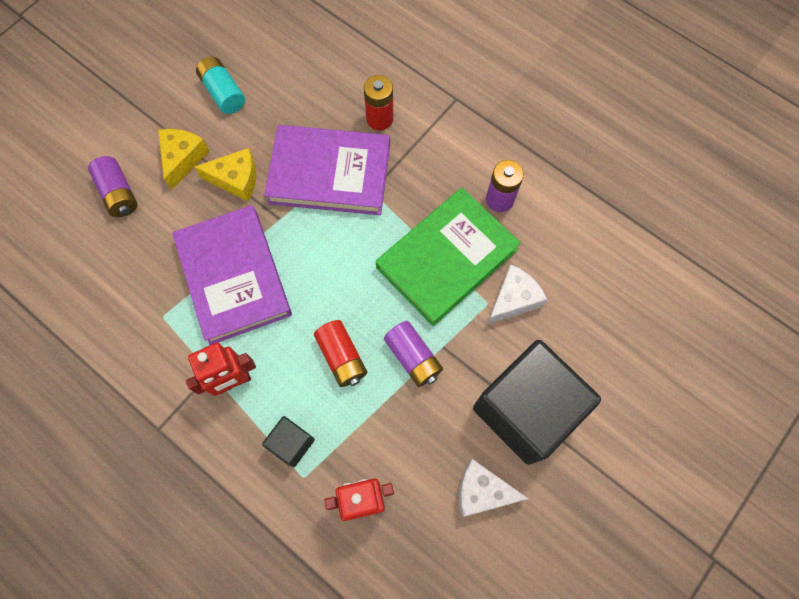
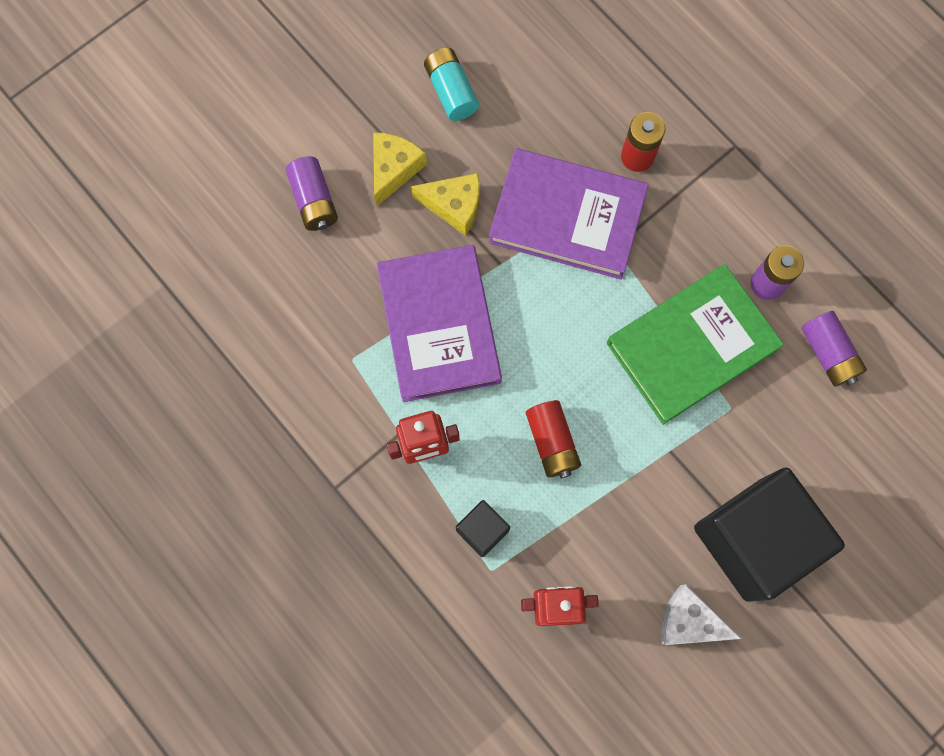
camera: 10 degrees right, 5 degrees up
purple battery [384,321,443,387] -> purple battery moved to [801,311,867,387]
white cheese [487,264,548,324] -> none

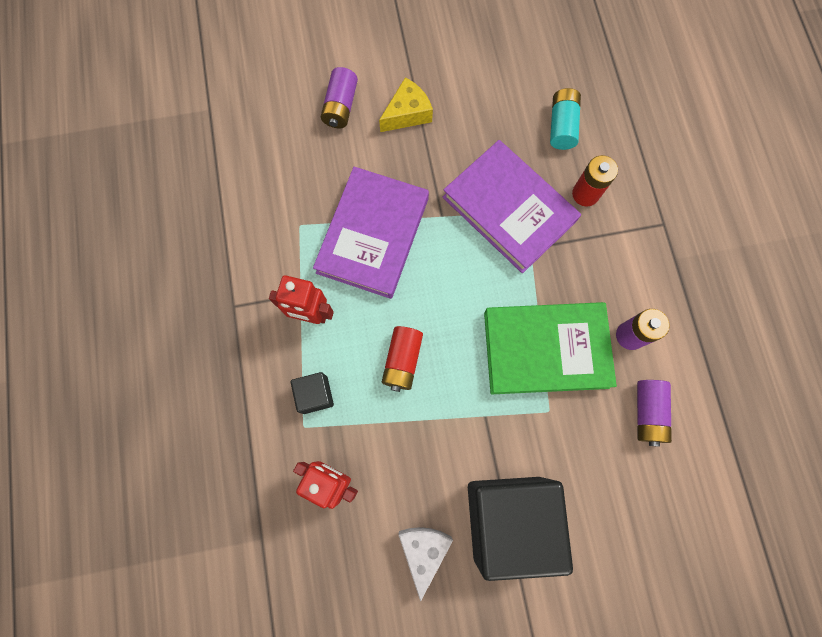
camera: 30 degrees right, 0 degrees up
yellow cheese [411,173,480,236] -> none
turquoise battery [424,48,479,121] -> turquoise battery moved to [550,88,581,150]
white cheese [661,584,741,645] -> white cheese turned 45 degrees clockwise [399,527,453,602]

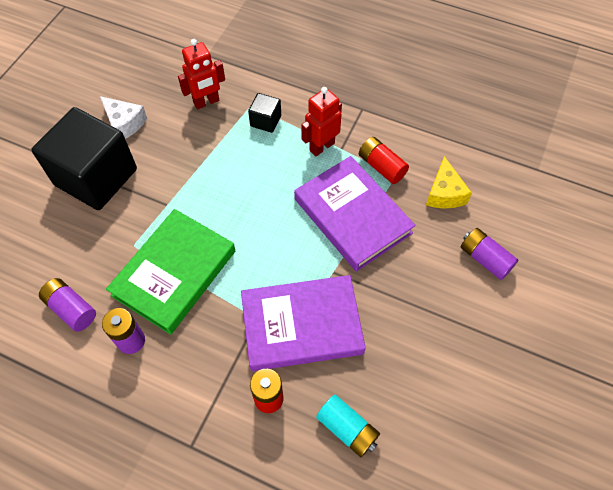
camera: 125 degrees right, 15 degrees down
yellow cheese [379,77,433,132] -> yellow cheese moved to [426,156,472,208]
red battery [382,326,423,392] -> red battery moved to [359,137,409,184]

